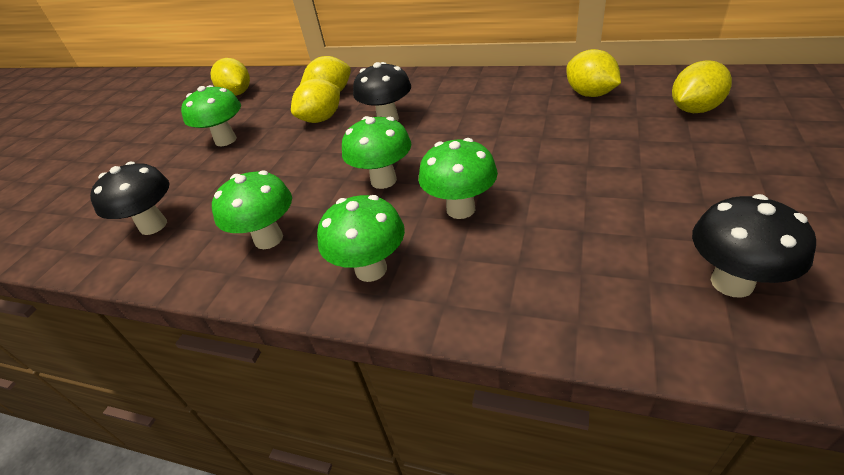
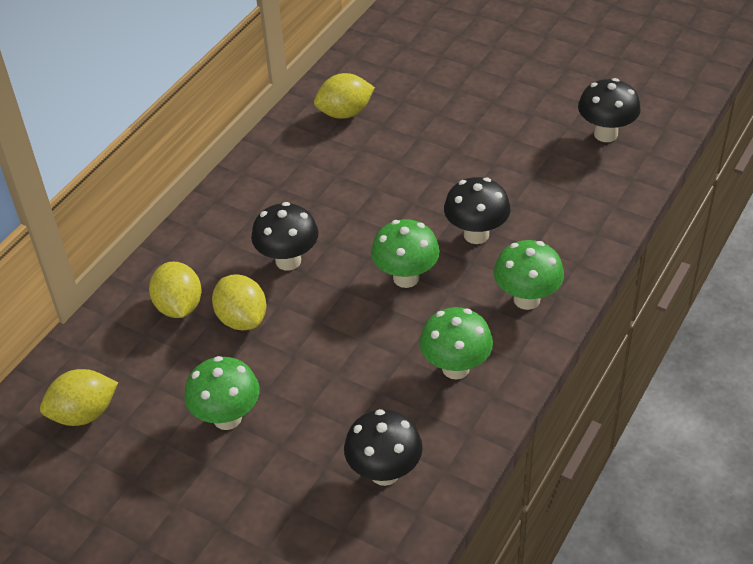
camera: 80 degrees left, 5 degrees up
green mushroom [419,138,498,219] -> black mushroom [444,177,511,244]
yellow lemon [672,60,732,113] -> none

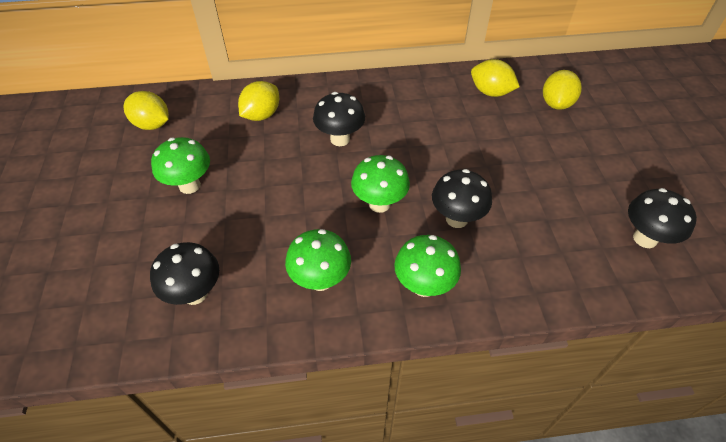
camera: 50 degrees right, 5 degrees up
yellow lemon [212,274,266,330] -> yellow lemon moved to [543,70,582,110]

